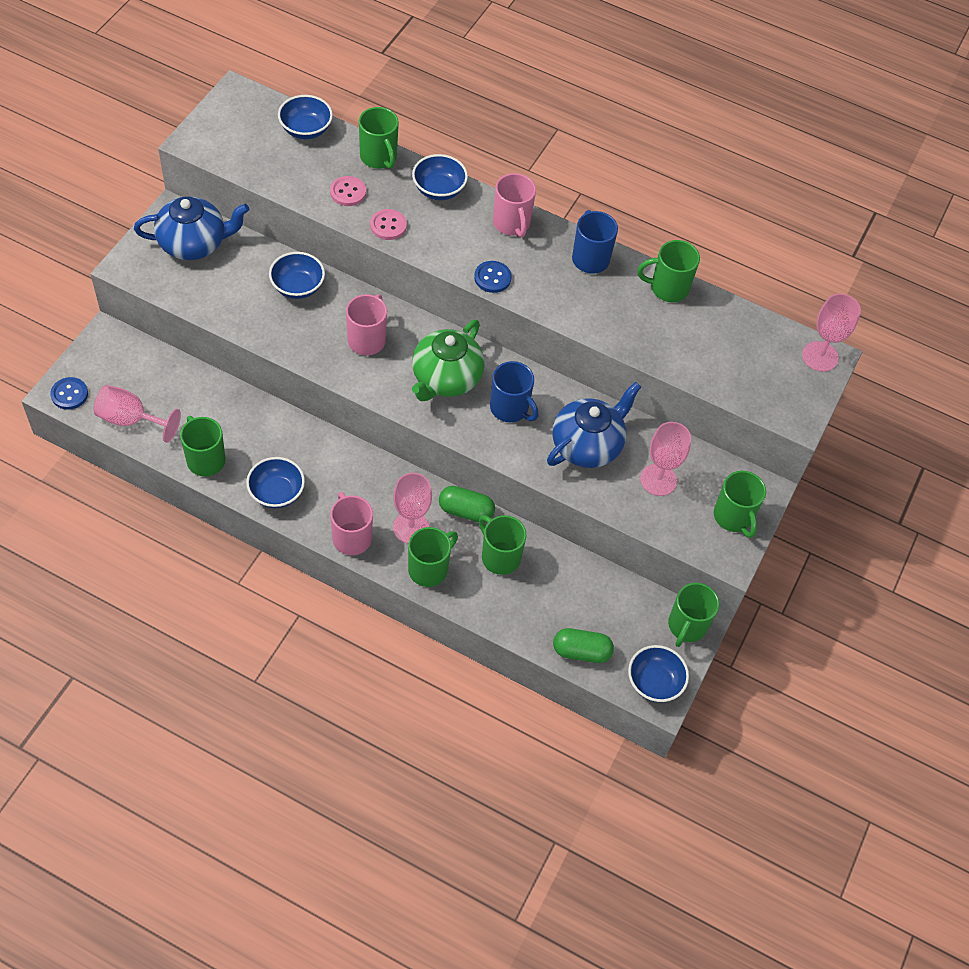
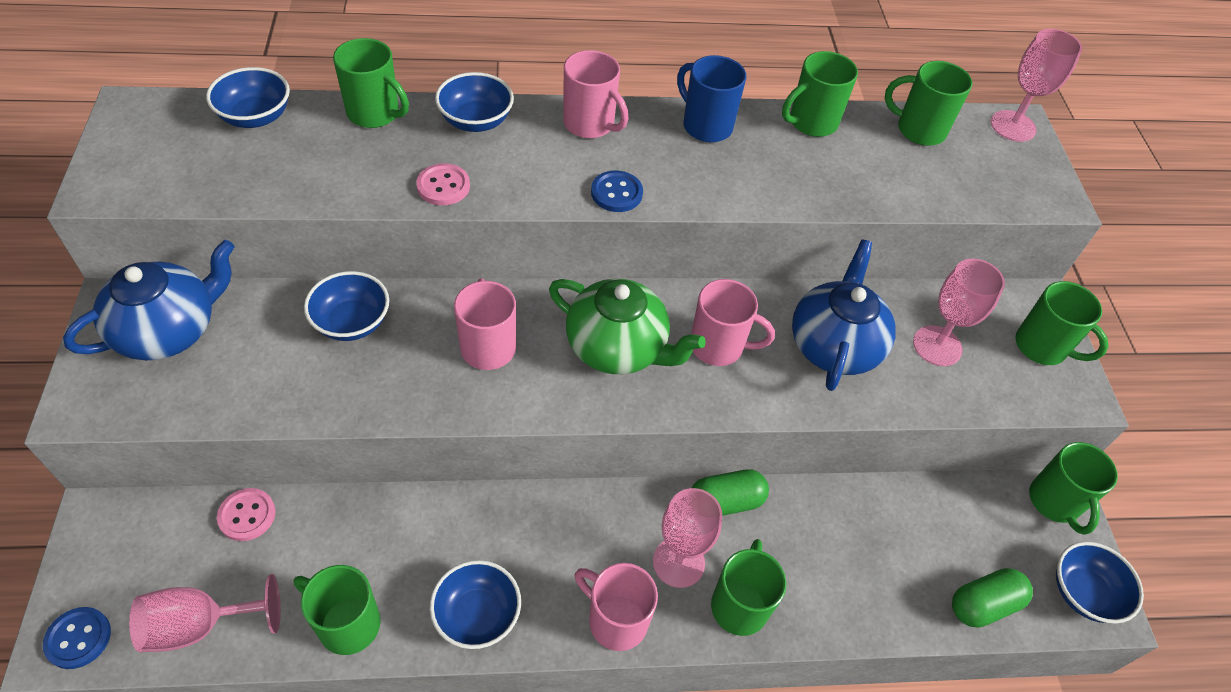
camera: 30 degrees left, 5 degrees down
pink button [330,176,366,206] -> pink button moved to [217,488,276,541]
green teapot [412,320,484,401] -> green teapot turned 60 degrees counterclockwise [549,279,706,374]
green mug [479,515,527,575] -> green mug moved to [885,61,972,146]
blue mug [490,361,538,422] -> pink mug [691,279,775,366]

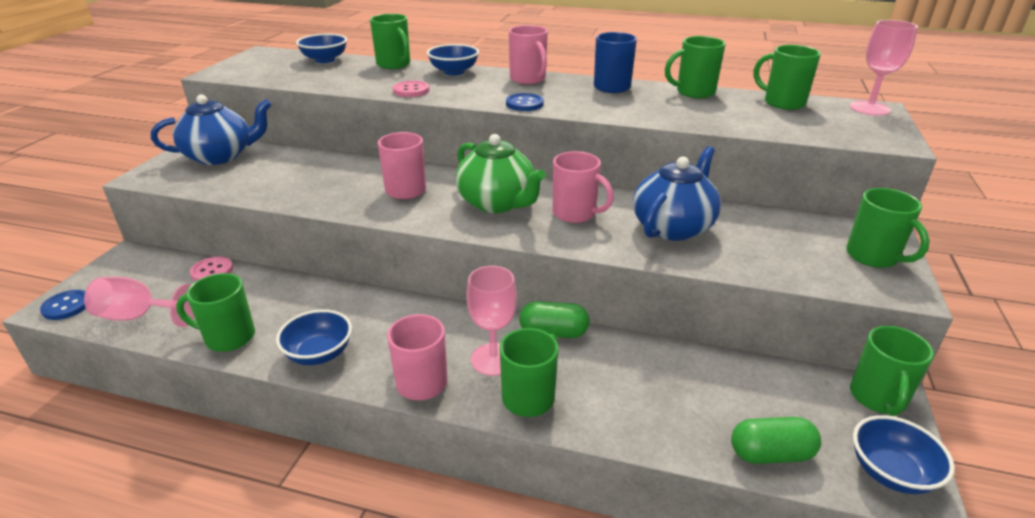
camera: 25 degrees right, 20 degrees down
green mug [294,565,381,655] -> green mug turned 45 degrees counterclockwise [176,273,255,352]
blue bowl [304,271,389,341] -> none
pink goblet [913,258,1005,366] -> none

